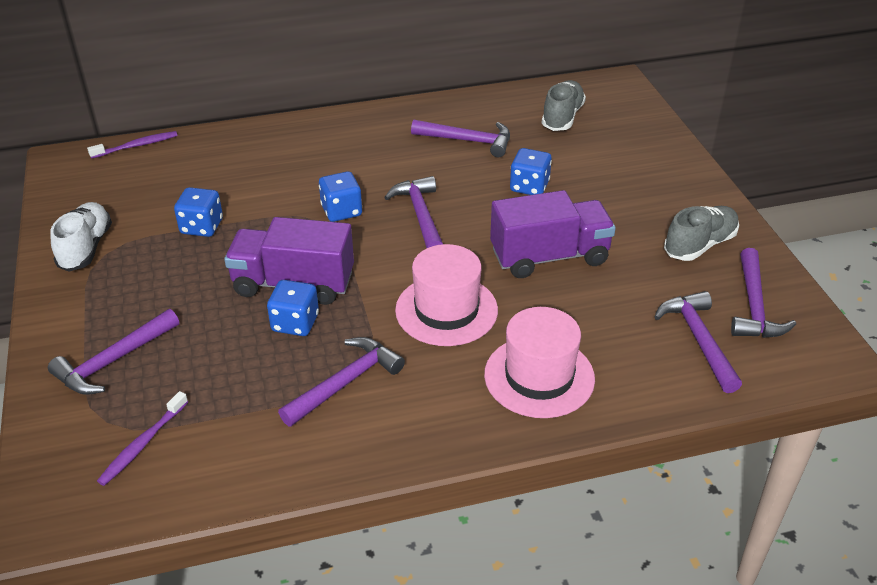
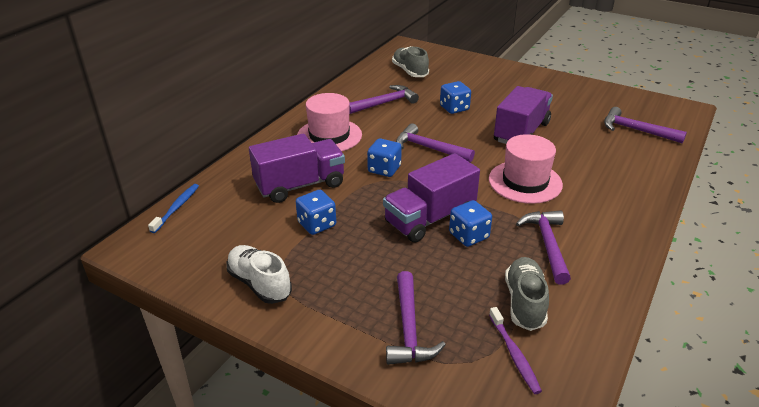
camera: 45 degrees left, 5 degrees down
purple toothbrush [87,131,178,159] -> blue toothbrush [148,184,199,233]
pink hat [484,307,595,418] -> pink hat moved to [297,93,362,151]
grey shoe [664,206,739,261] -> grey shoe moved to [505,257,549,331]
purple hammer [731,248,796,338] -> none
none -> purple truck [249,134,345,203]

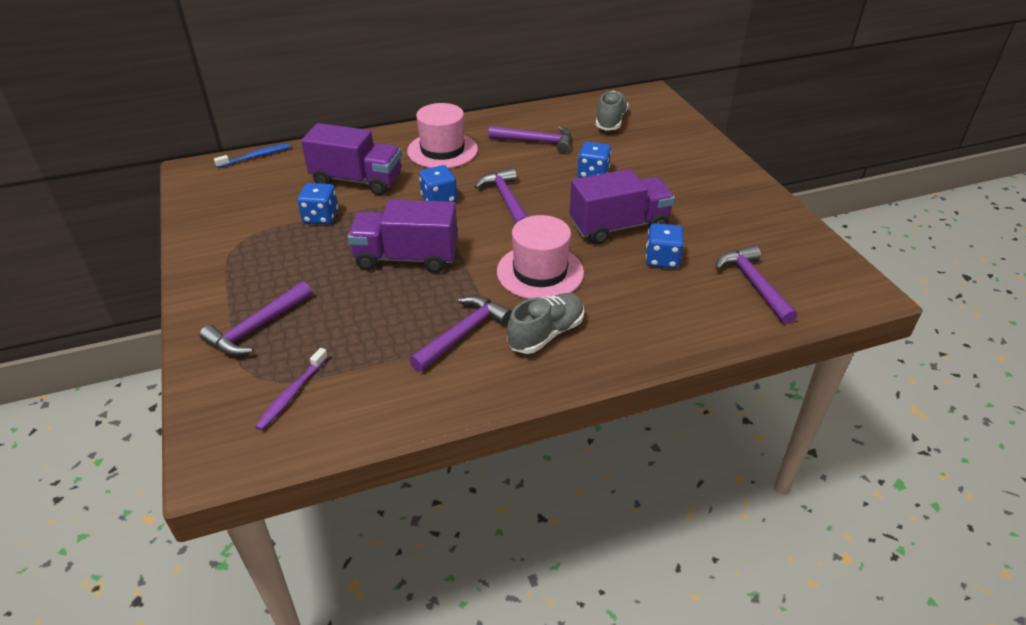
camera: 40 degrees right, 5 degrees up
white shoe [226,245,292,304] -> none
blue dice [449,200,492,247] -> blue dice moved to [646,223,684,269]
grey shoe [505,257,549,331] -> grey shoe moved to [507,293,584,354]

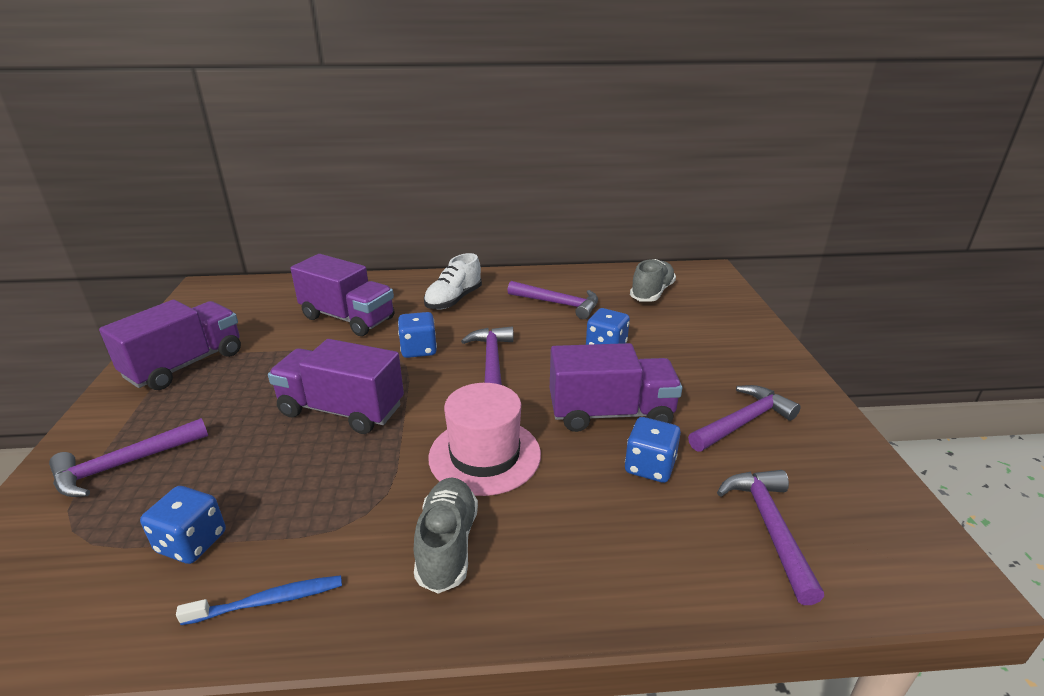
camera: 15 degrees right, 10 degrees down
blue toothbrush [214,143,290,168] -> blue toothbrush moved to [176,575,342,625]
purple toothbrush [255,348,328,430] -> none
blue dice [297,183,338,224] -> blue dice moved to [140,486,226,564]
pink hat [407,103,478,168] -> white shoe [424,253,482,310]
purple hammer [409,296,512,372] -> purple hammer moved to [688,385,801,451]
grey shoe [507,293,584,354] -> grey shoe turned 60 degrees counterclockwise [414,477,478,594]
none -> purple truck [99,300,241,390]

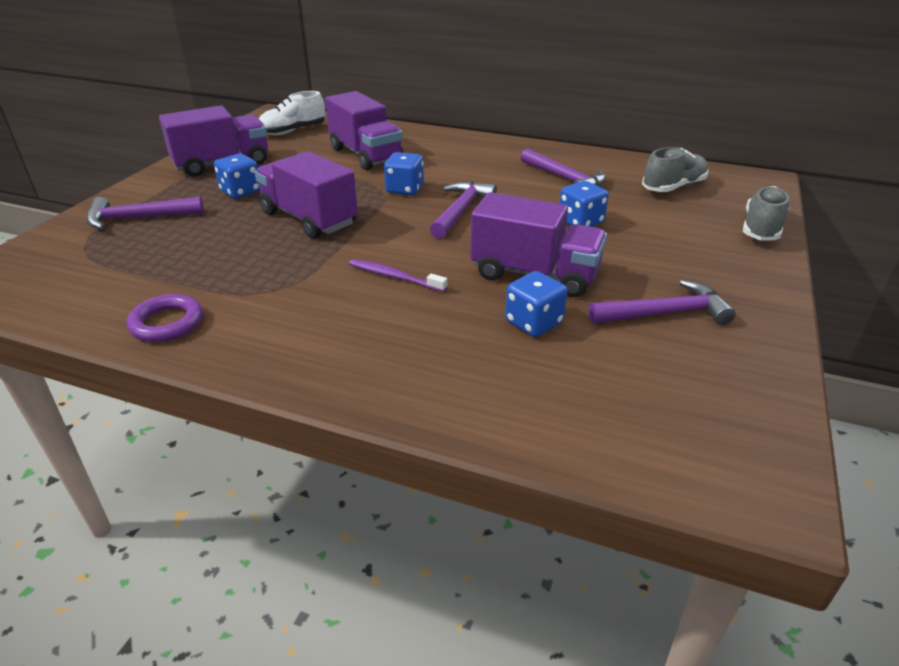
camera: 25 degrees right, 5 degrees up
blue dice [140,486,226,564] -> blue dice moved to [214,154,260,199]
blue toothbrush [176,575,342,625] -> purple ring [127,294,203,342]
grey shoe [414,477,478,594] -> grey shoe moved to [743,186,789,240]
white shoe [424,253,482,310] -> white shoe moved to [259,91,325,135]
pink hat [428,383,541,496] -> purple toothbrush [349,259,447,292]
purple hammer [717,470,824,605] -> none

